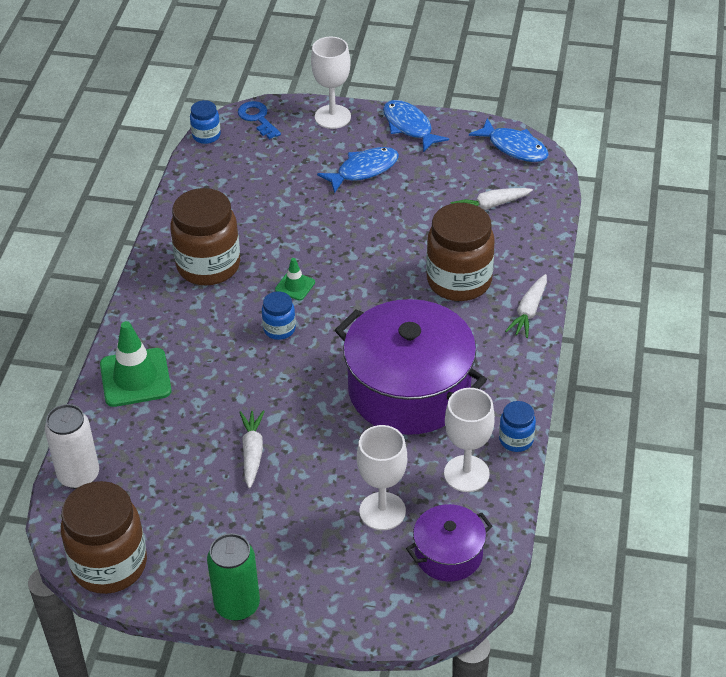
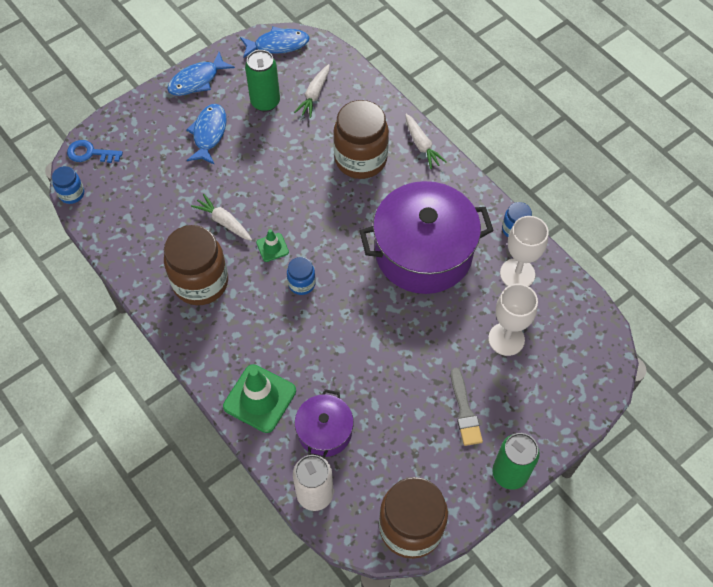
camera: 50 degrees left, 15 degrees up
white carrot [239,410,265,488] -> white carrot moved to [191,194,252,241]
white goblet [311,36,351,129] -> none
blue fish [383,100,449,152] -> blue fish turned 45 degrees counterclockwise [167,52,235,96]
purple pot [406,504,492,581] -> purple pot moved to [295,389,354,458]
none -> green can [245,50,280,112]
none -> grey brush [451,368,483,446]

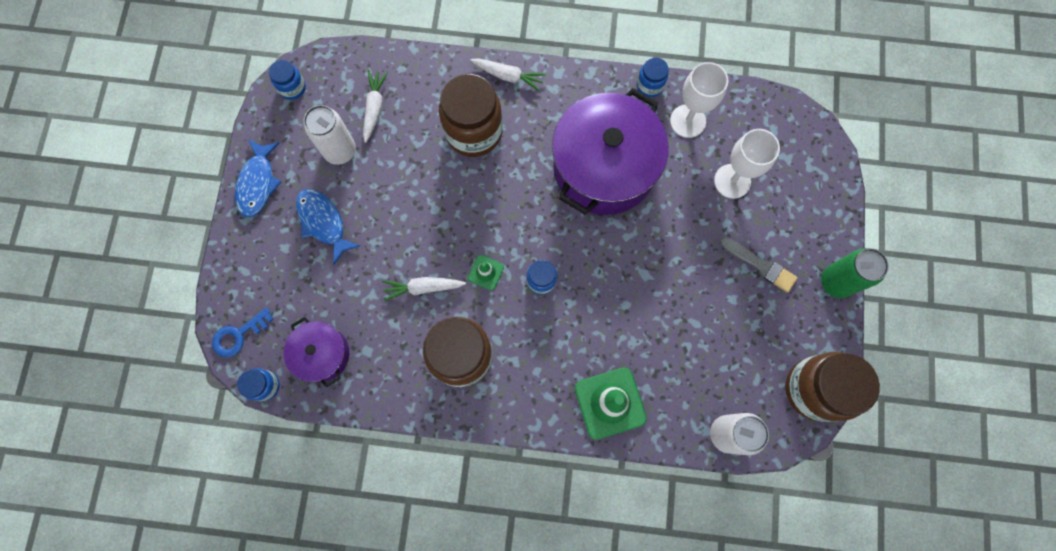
camera: 45 degrees left, 15 degrees up
blue fish [240,27,310,58] -> blue jar [269,60,306,100]
green can [245,50,280,112] -> white can [304,105,356,165]
white carrot [294,64,330,118] -> white carrot turned 150 degrees counterclockwise [363,70,388,143]
purple pot [295,389,354,458] -> purple pot moved to [284,317,349,387]

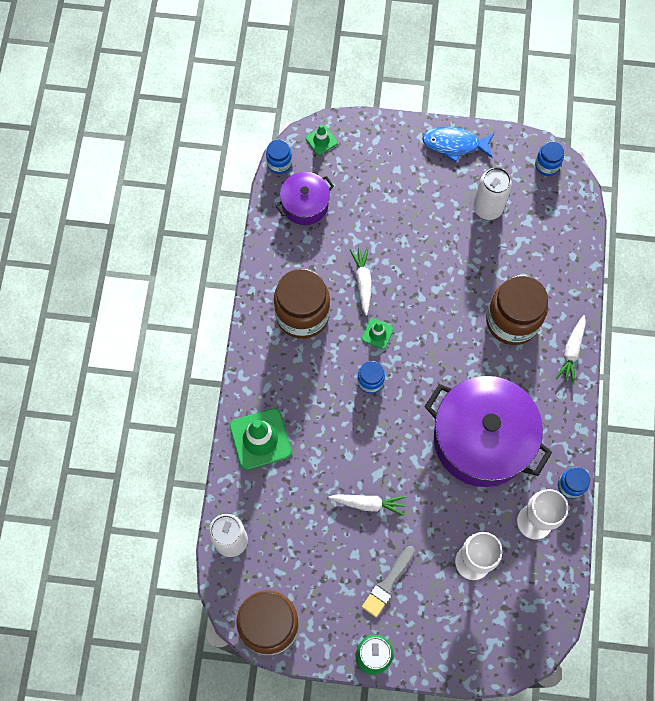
camera: 90 degrees right, 5 degrees down
blue key [212,308,274,357] -> green traffic cone [306,125,338,155]
blue fish [296,189,360,265] -> none
white carrot [363,70,388,143] -> white carrot moved to [328,494,406,516]

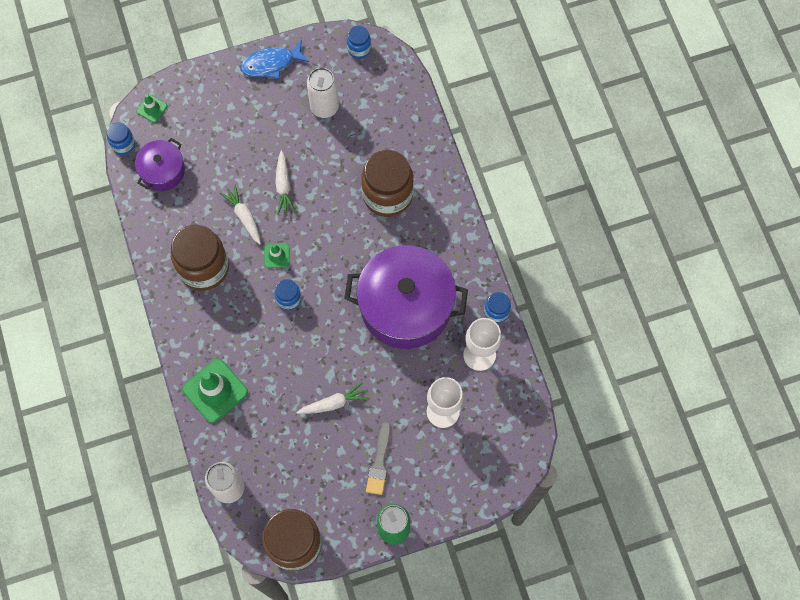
camera: 25 degrees left, 0 degrees up
white carrot [555,315,586,384] -> white carrot moved to [275,151,295,215]

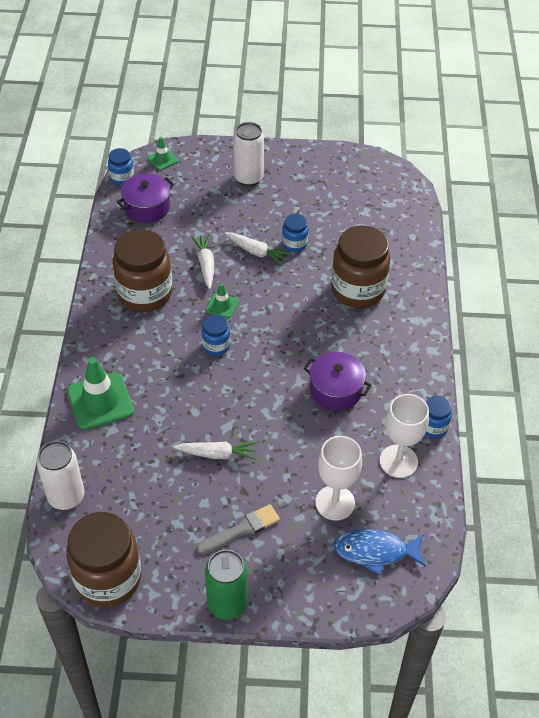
camera: 20 degrees right, 20 degrees down
blue fish [240,40,309,79] -> blue fish moved to [333,529,426,575]
white carrot [275,151,295,215] -> white carrot turned 75 degrees counterclockwise [224,232,291,266]
white can [307,67,339,118] -> white can moved to [234,122,264,186]
purple pot [344,245,468,349] -> purple pot [304,352,372,411], size x0.51
blue jar [347,26,371,59] -> blue jar moved to [282,214,308,252]
grey brush [366,422,391,495] -> grey brush turned 150 degrees counterclockwise [196,504,280,554]

